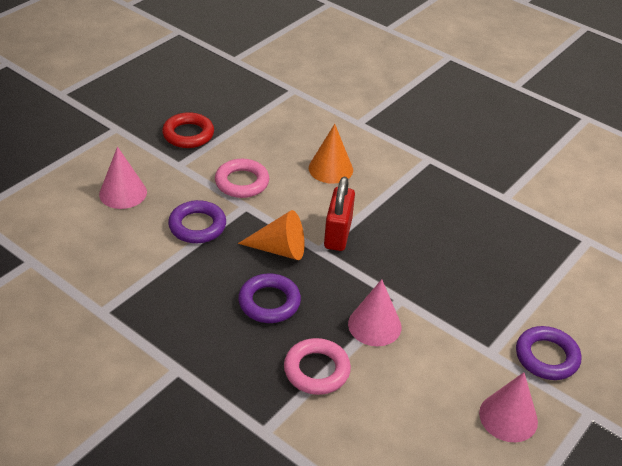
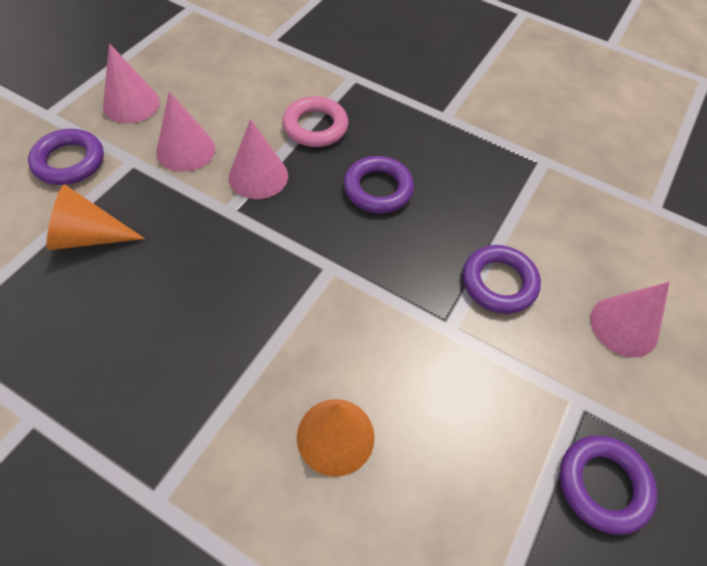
camera: 170 degrees right, 15 degrees up
red ring [162,112,214,148] -> purple ring [560,435,657,535]
pink ring [215,159,269,198] -> none
orange cone [238,210,304,260] -> orange cone moved to [47,184,145,250]
red padlock [324,177,355,251] -> none
none -> pink cone [156,91,215,172]

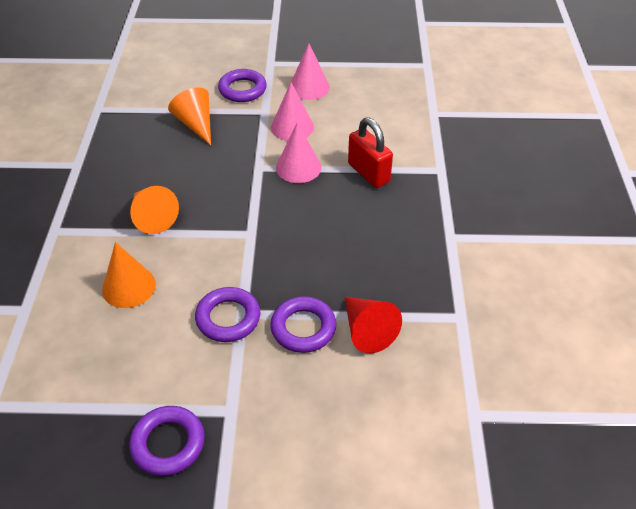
camera: 65 degrees right, 10 degrees down
pink ring [283,96,348,147] -> red padlock [348,118,393,188]
purple ring [344,156,414,214] -> purple ring moved to [195,287,260,342]
pink cone [590,282,670,357] -> none
none -> orange cone [130,186,179,234]
none -> red cone [345,297,402,353]

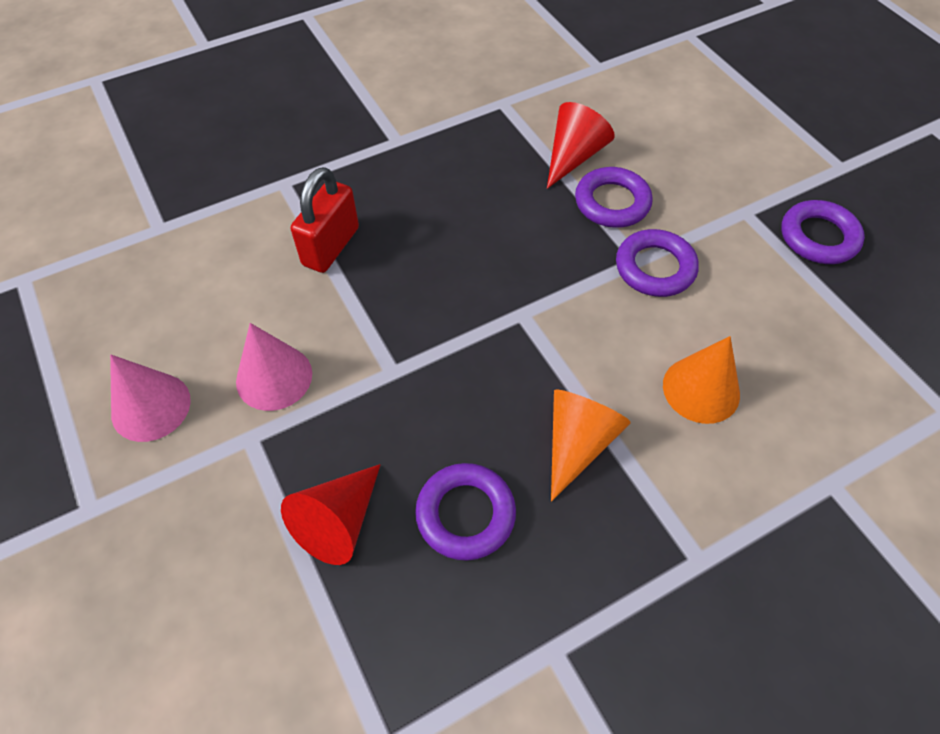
camera: 120 degrees left, 10 degrees up
orange cone [168,87,211,145] -> red cone [281,464,381,565]
purple ring [218,69,267,102] -> purple ring moved to [415,463,516,561]
pink cone [276,122,321,183] -> none

